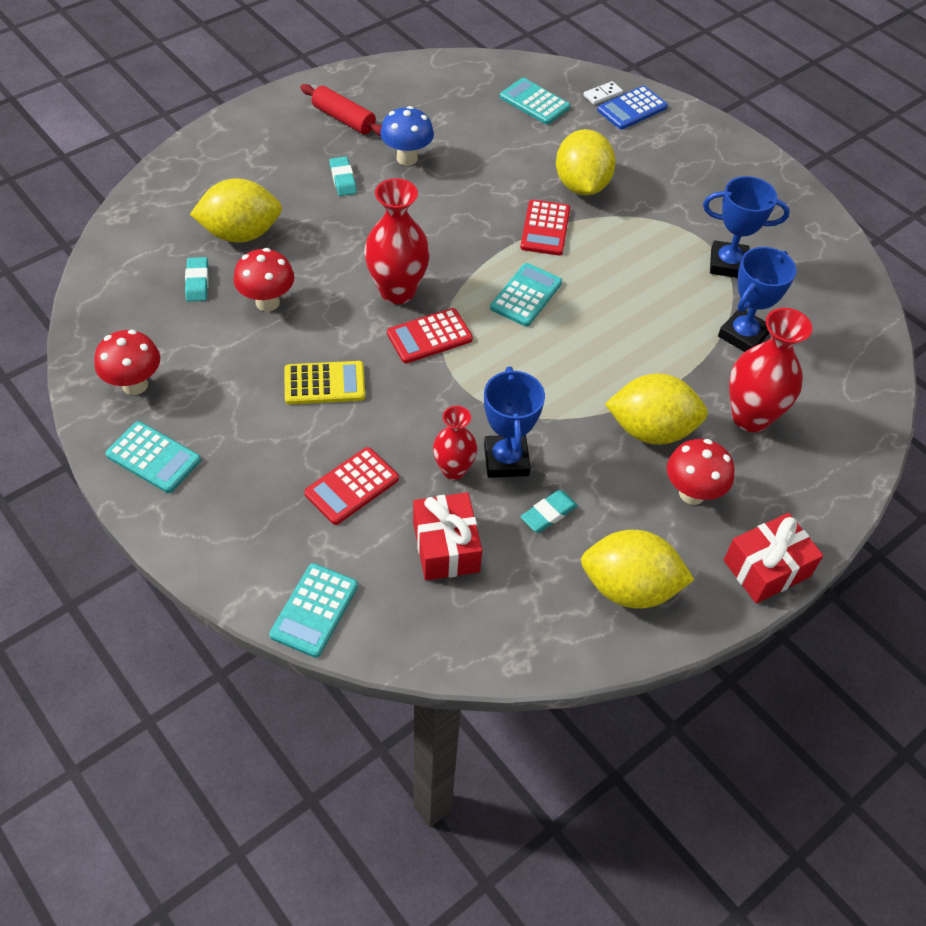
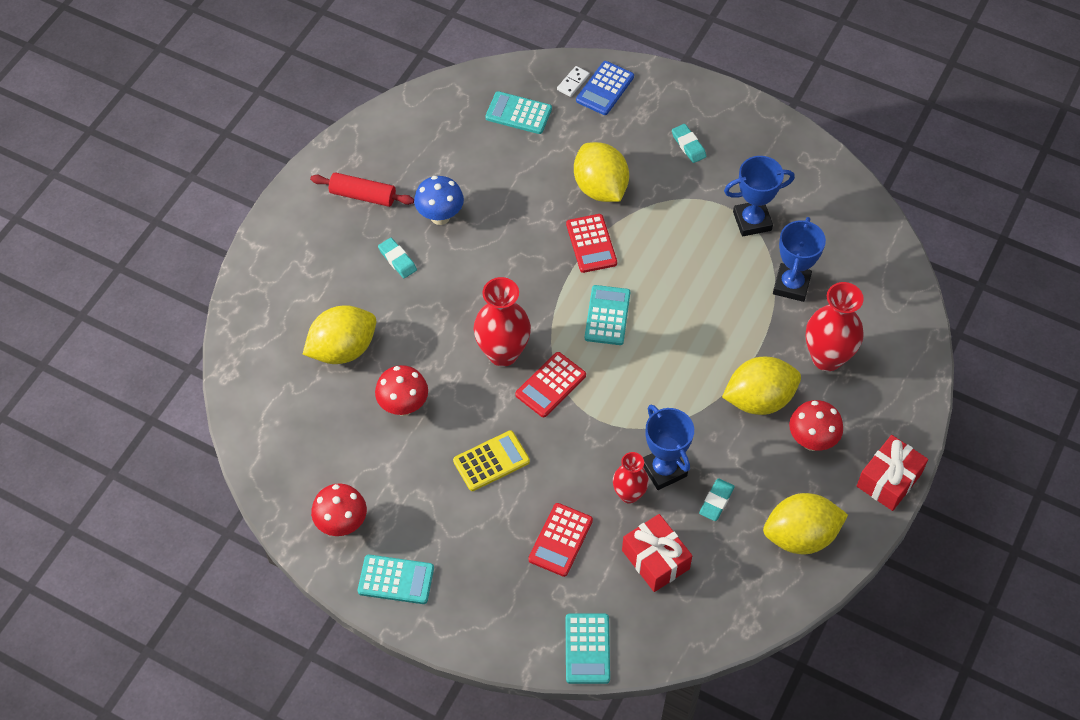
camera: 20 degrees left, 5 degrees up
turquoise eraser [185,257,209,302] -> turquoise eraser moved to [672,124,707,163]

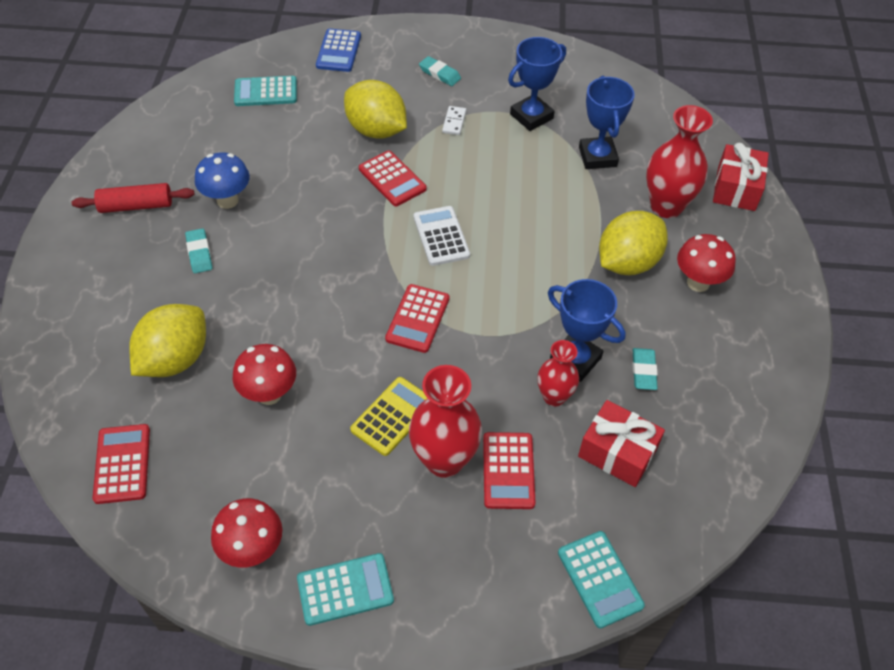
camera: 25 degrees left, 5 degrees down
turquoise eraser [378,238,417,278] -> turquoise eraser turned 45 degrees clockwise [185,228,212,273]
red vase [474,277,531,367] -> red vase moved to [409,365,482,478]
white domino [557,66,590,97] -> white domino moved to [442,106,466,135]
turquoise calculator [585,285,630,345] -> white calculator [413,206,470,266]
yellow lemon [763,493,848,554] -> none
red gift [857,435,928,511] -> red gift moved to [713,143,769,211]
none -> red calculator [93,424,150,504]

